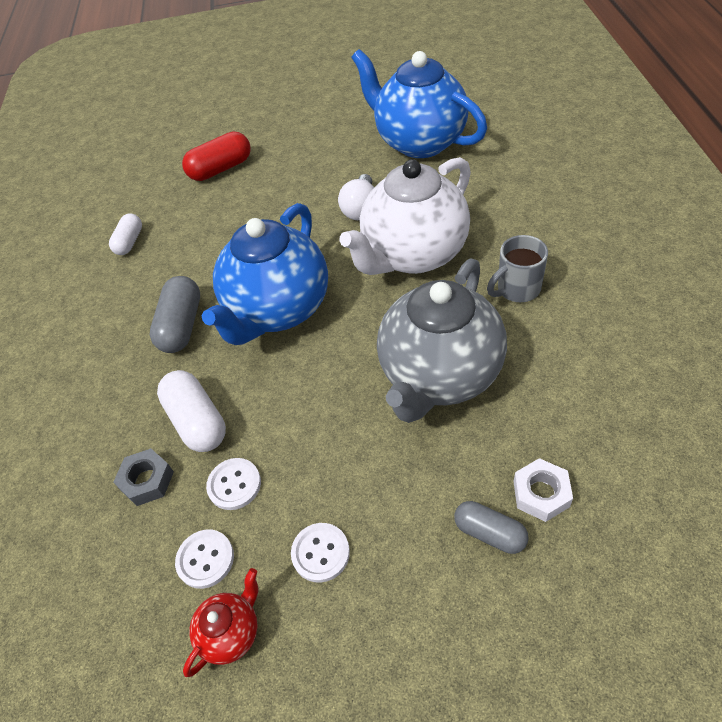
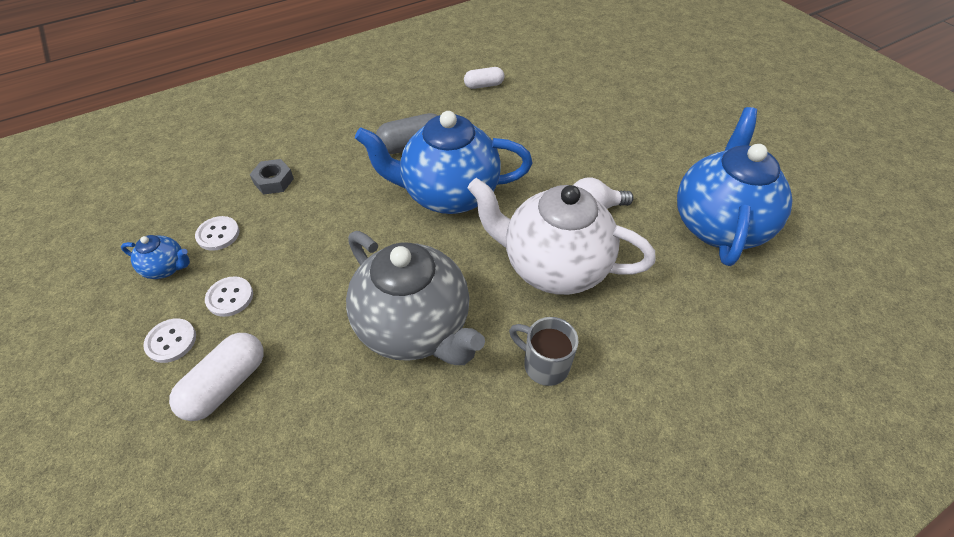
camera: 60 degrees right, 0 degrees up
white capsule [157,370,226,452] -> white capsule moved to [169,333,264,421]
red capsule [182,132,251,181] -> none
red teapot [183,568,258,677] -> blue teapot [121,235,190,279]
white button [206,458,261,510] -> white button moved to [143,318,196,363]
grey teapot [377,258,507,423] -> grey teapot turned 135 degrees counterclockwise [346,231,485,365]
grey capsule [454,501,529,554] -> none
white nut [513,458,573,522] -> none

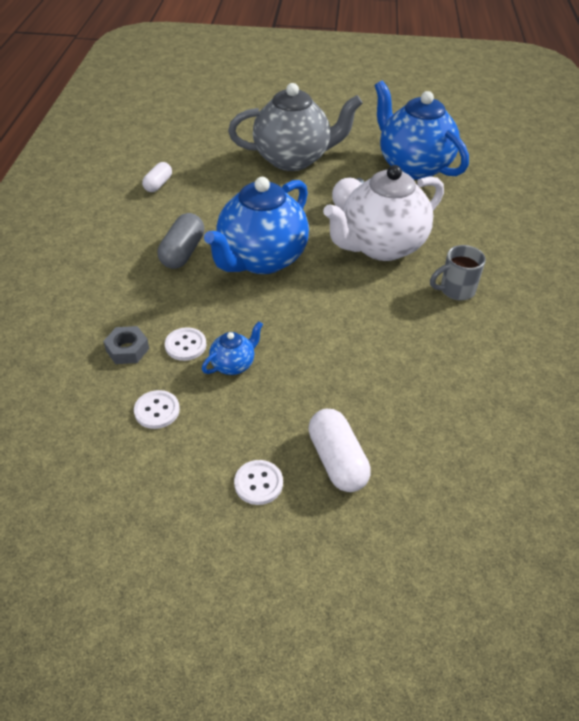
camera: 55 degrees left, 5 degrees down
blue teapot [121,235,190,279] -> blue teapot moved to [202,322,263,375]
white button [205,276,253,317] -> white button moved to [165,327,206,361]
grey teapot [346,231,485,365] -> grey teapot moved to [228,83,362,171]

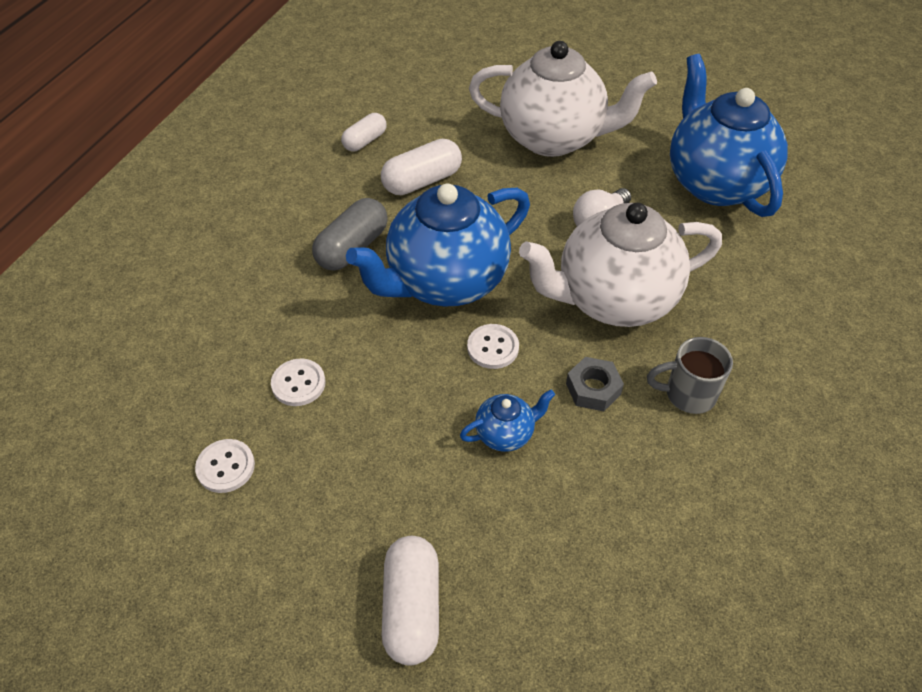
camera: 20 degrees right, 5 degrees up
grey nut [103,326,149,364] -> grey nut moved to [566,357,624,411]
blue teapot [202,322,263,375] -> blue teapot moved to [460,389,555,452]
grey teapot [228,83,362,171] -> white teapot [469,41,657,157]
white button [234,460,283,505] -> white button moved to [467,324,519,369]
none -> white capsule [381,139,462,195]

